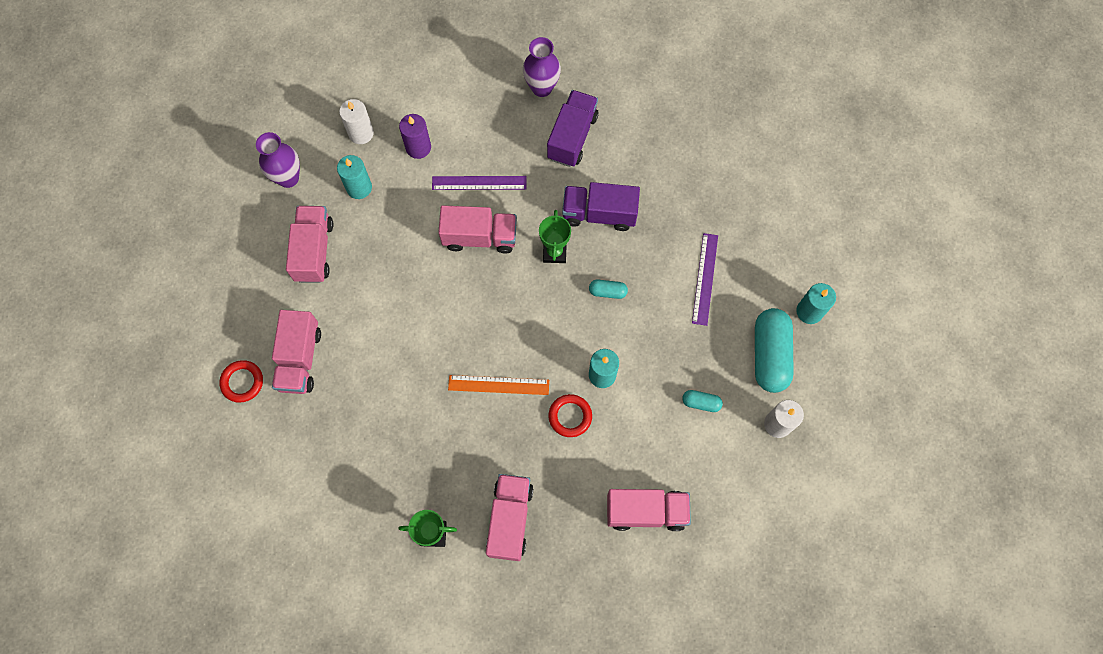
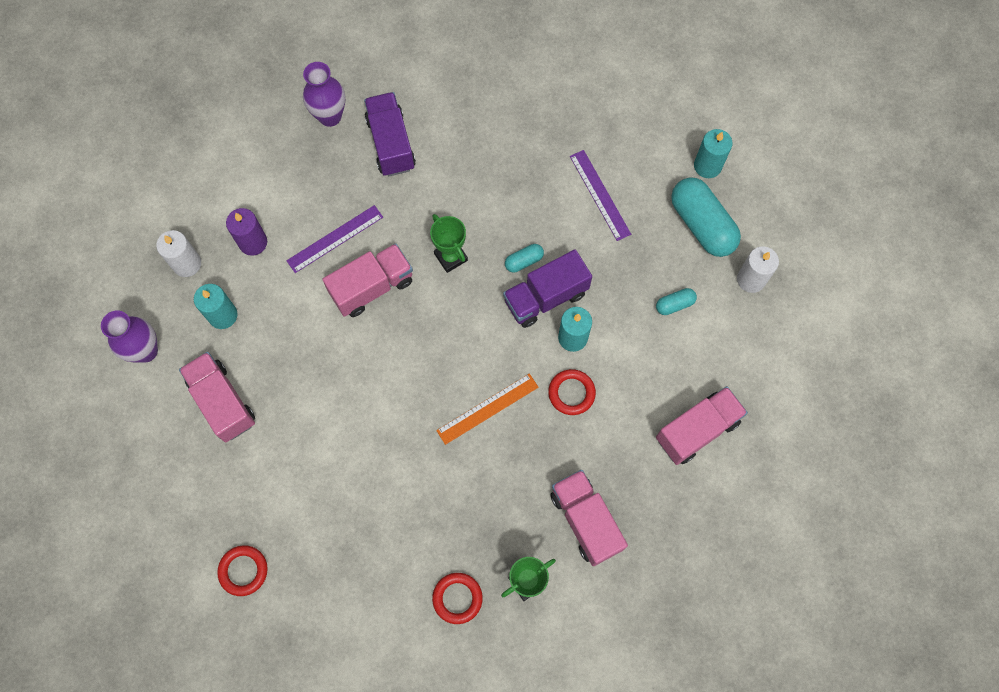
camera: 35 degrees left, 0 degrees up
pink truck [272,310,321,394] -> none
purple truck [562,182,640,231] -> purple truck moved to [503,249,592,328]
none -> red ring [432,573,483,624]

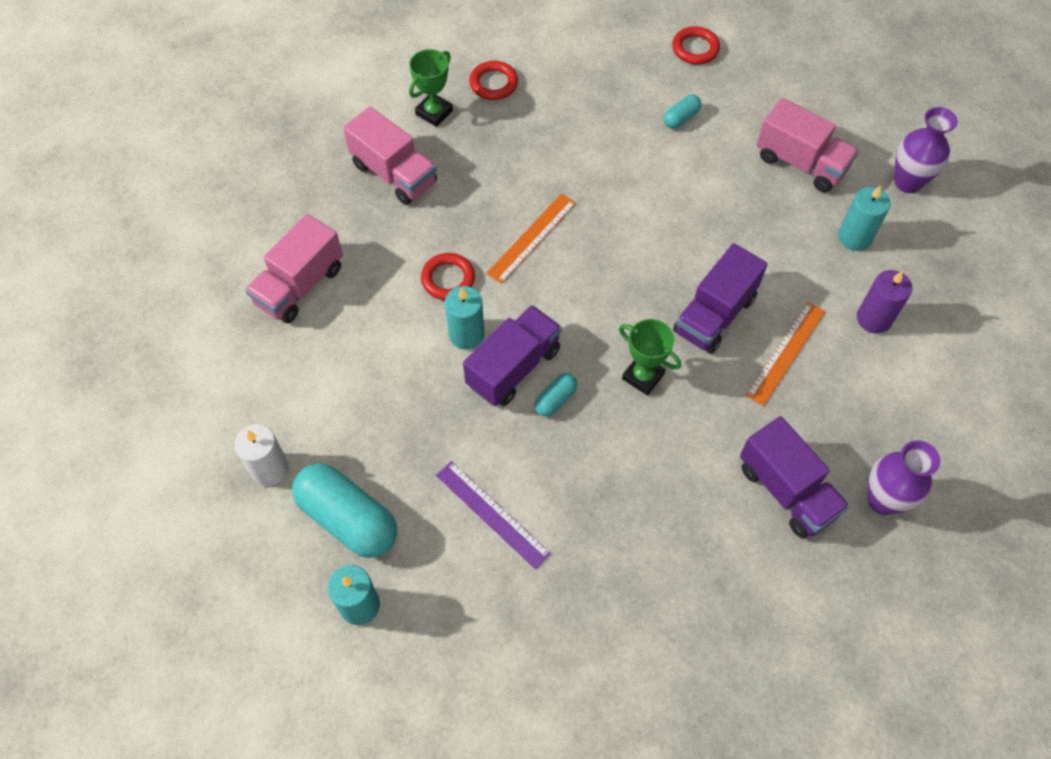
camera: 160 degrees right, 10 degrees down
white candle [156,230,201,277] -> none
purple ruler [286,205,383,273] -> orange ruler [745,302,825,406]
pink truck [322,243,413,317] -> purple truck [673,243,768,354]
turquoise capsule [656,288,697,315] -> turquoise capsule moved to [664,95,702,129]

